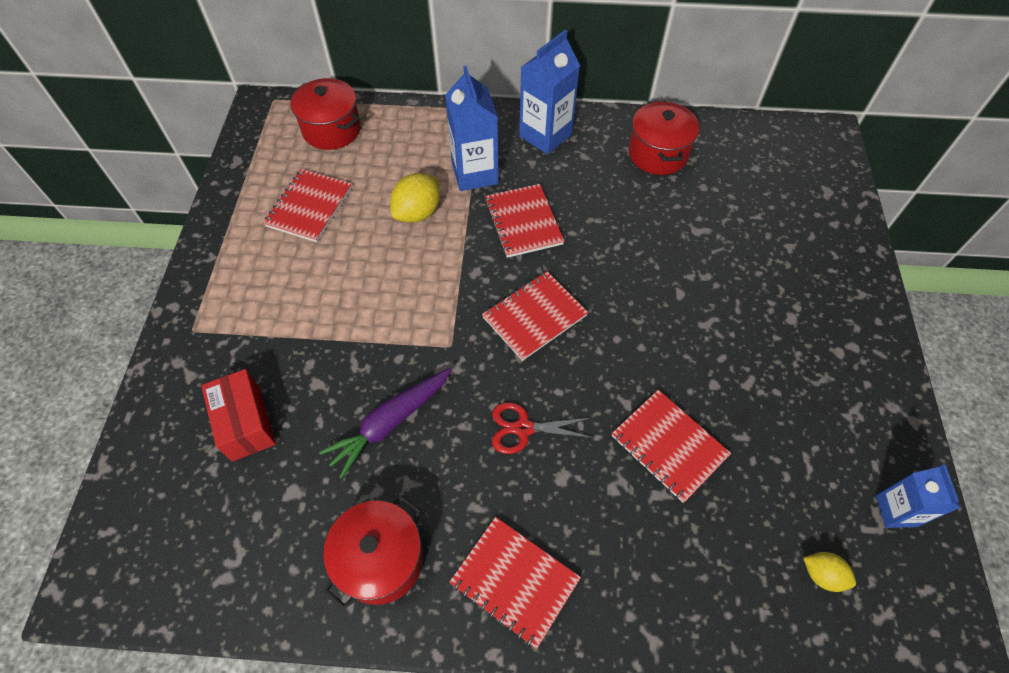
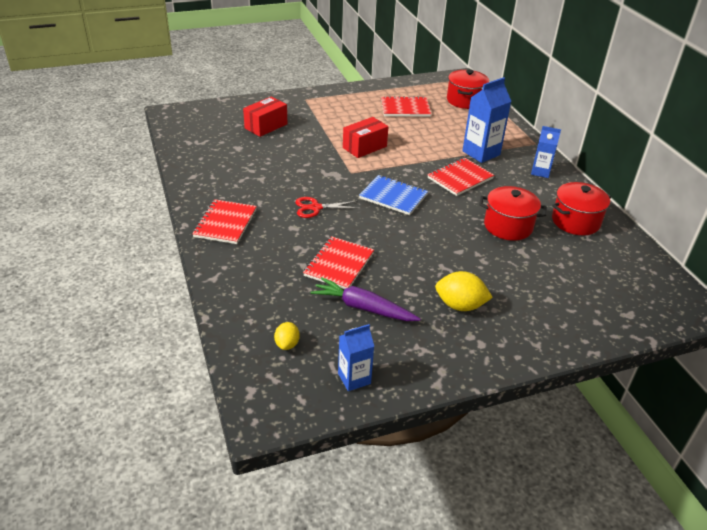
camera: 65 degrees right, 20 degrees down
purple carrot [319,368,452,479] -> purple carrot moved to [310,277,421,321]
red pot [322,495,423,610] -> red pot moved to [479,186,547,241]
yellow lemon [390,173,440,223] -> yellow lemon moved to [435,271,493,311]
red notebook [482,271,588,361] -> blue notebook [359,175,428,215]
red scissors [492,402,594,454] -> red scissors turned 75 degrees counterclockwise [295,197,360,218]
blue carton [519,30,580,154] -> blue carton [531,126,561,178], size x0.62
none -> red box [343,117,388,158]

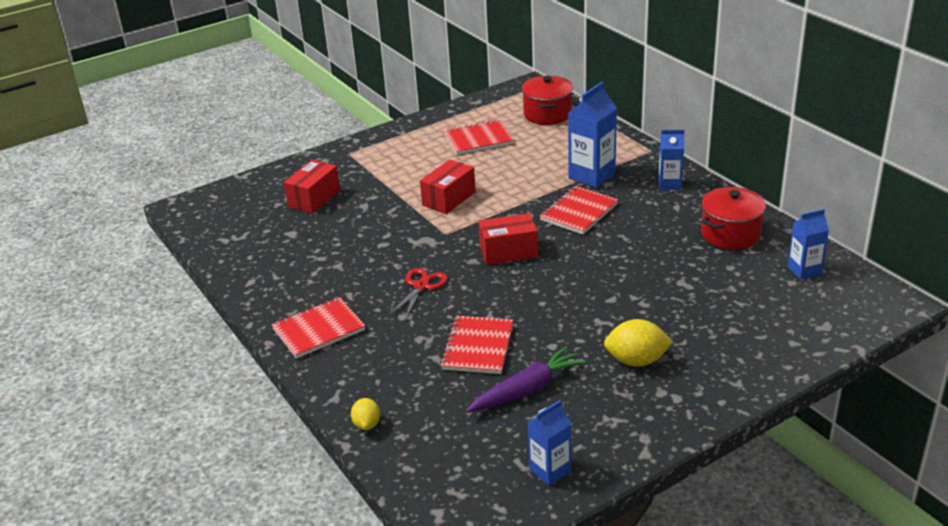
camera: 10 degrees left, 5 degrees down
red notebook [192,199,257,244] -> red notebook turned 60 degrees clockwise [272,297,365,358]
yellow lemon [274,322,300,350] -> yellow lemon moved to [351,398,380,430]
red scissors [295,197,360,218] -> red scissors turned 135 degrees clockwise [389,268,448,320]
purple carrot [310,277,421,321] -> purple carrot turned 135 degrees clockwise [466,346,586,413]
blue notebook [359,175,428,215] -> red box [478,213,538,265]
red pot [479,186,547,241] -> none
none -> blue carton [788,209,829,279]

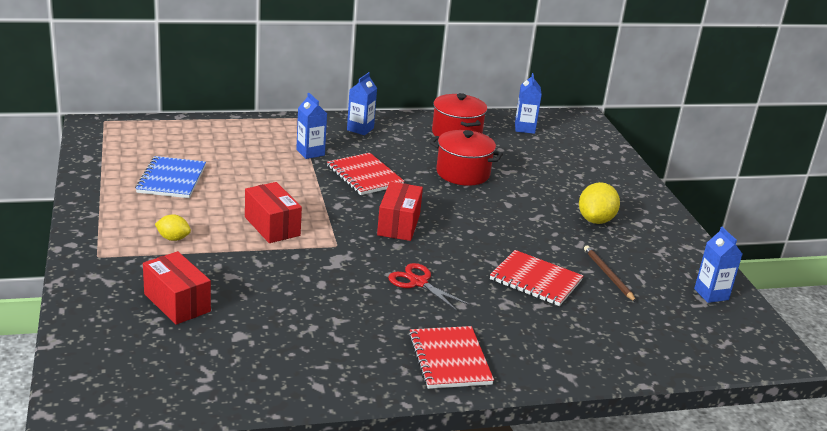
camera: 75 degrees left, 5 degrees down
yellow lemon [351,398,380,430] -> yellow lemon moved to [155,214,191,241]
red notebook [444,120,514,155] -> blue notebook [135,156,206,198]
purple carrot [466,346,586,413] -> brown pencil [584,246,636,302]
red pot [521,76,573,125] -> red pot moved to [430,130,503,186]
blue carton [568,82,617,188] -> blue carton [296,93,327,159], size x0.62

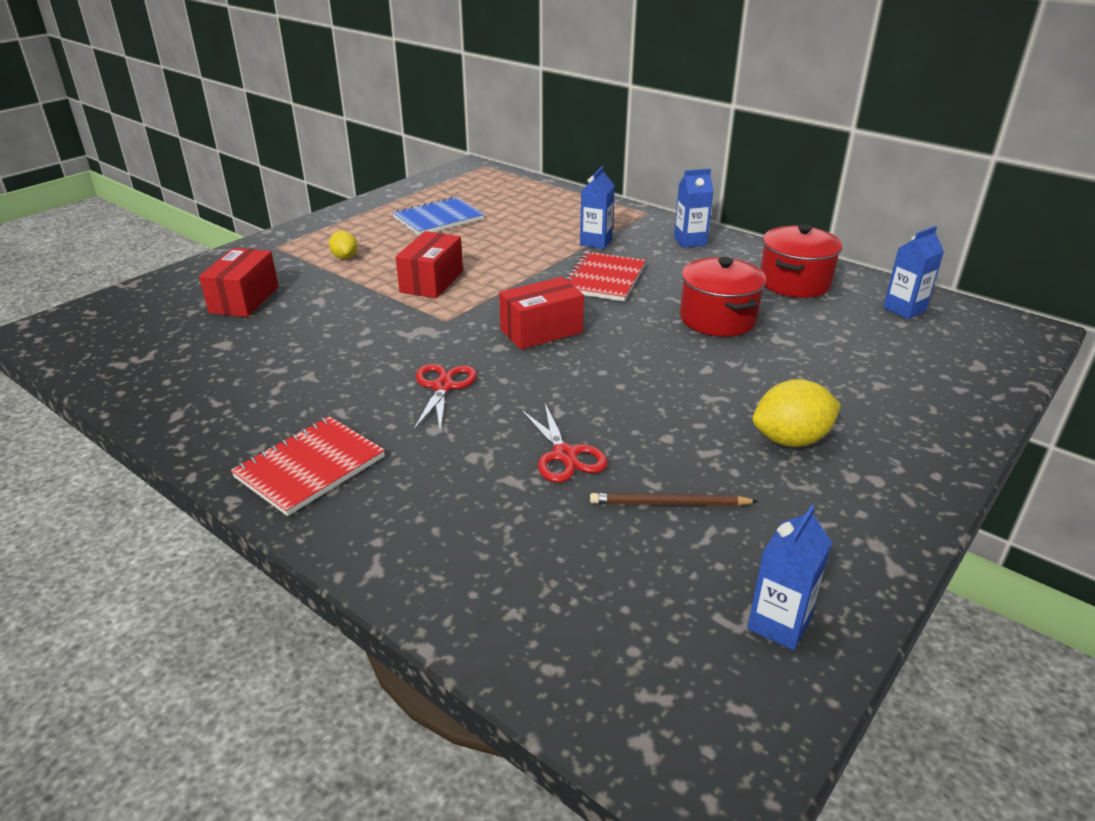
camera: 55 degrees right, 5 degrees up
red notebook [490,250,583,306] -> red scissors [520,403,608,483]
brown pencil [584,246,636,302] -> brown pencil turned 120 degrees counterclockwise [590,493,758,506]

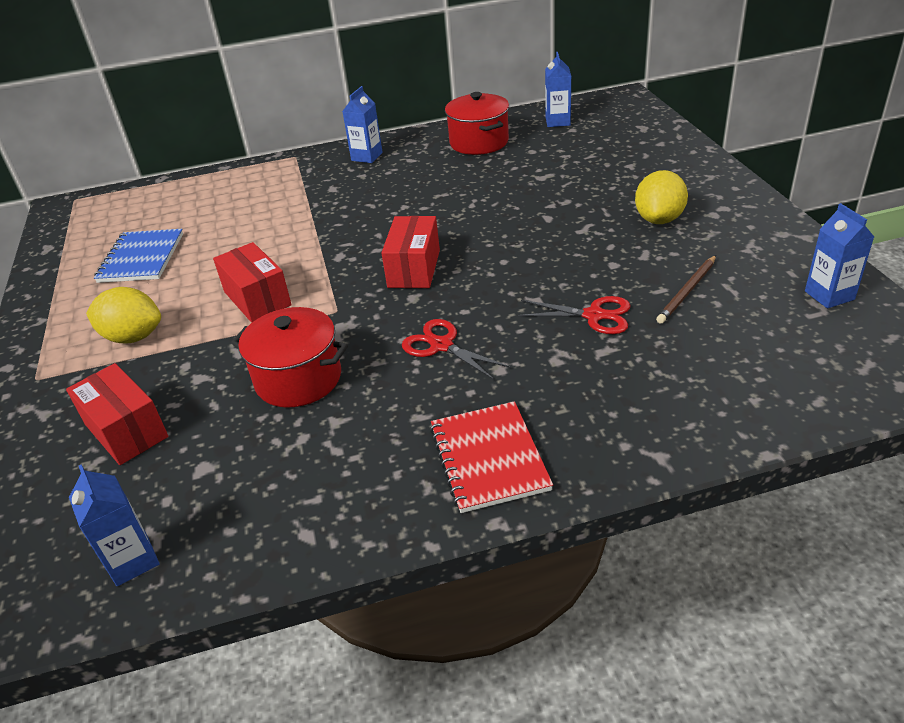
camera: 50 degrees left, 5 degrees up
yellow lemon [329,230,358,259] -> yellow lemon [86,287,161,343], size x1.69
red notebook [564,252,646,302] -> none
blue carton [580,166,615,249] -> blue carton moved to [69,465,160,586]
red pot [680,257,766,337] -> red pot moved to [231,307,348,407]

